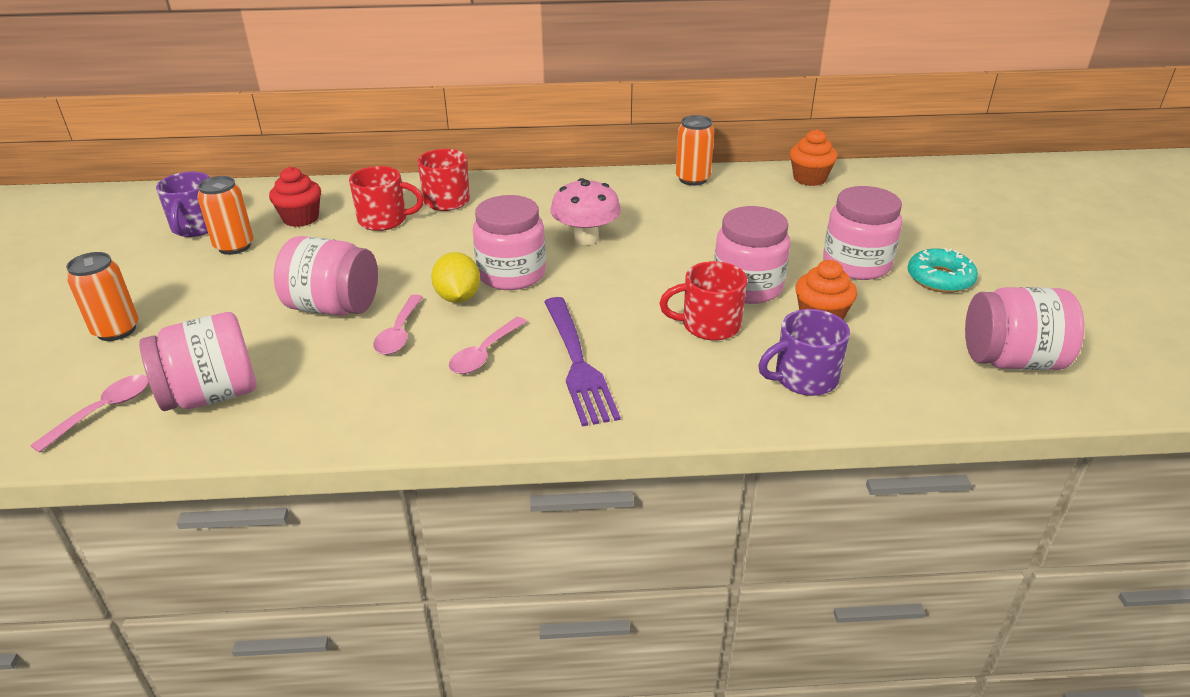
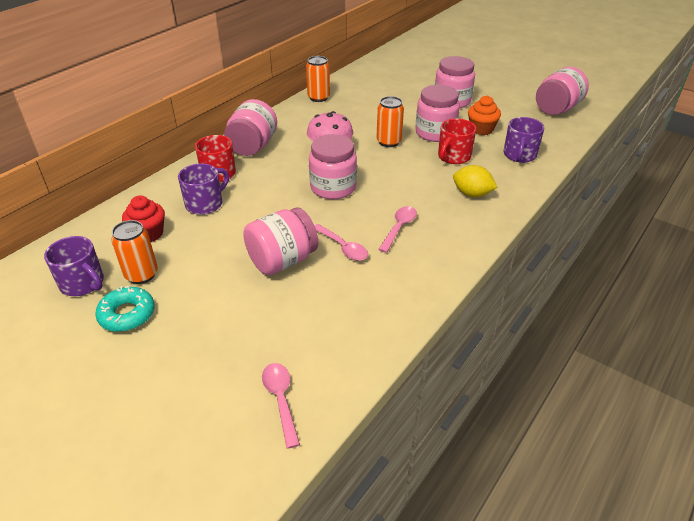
camera: 50 degrees left, 5 degrees up
orange can [66,252,139,341] -> orange can moved to [376,96,404,147]
pink jar [139,312,257,411] -> pink jar moved to [224,99,277,156]
red mug [349,166,424,231] -> purple mug [178,164,229,215]
yellow lemon [431,252,480,303] -> yellow lemon moved to [453,165,498,197]
pink spoon [449,317,527,374] -> pink spoon turned 135 degrees counterclockwise [378,206,417,253]
purple fork [544,297,620,427] -> none
orange cupcake [790,129,837,186] -> none
turquoise donut [908,248,978,293] -> turquoise donut moved to [95,286,155,332]

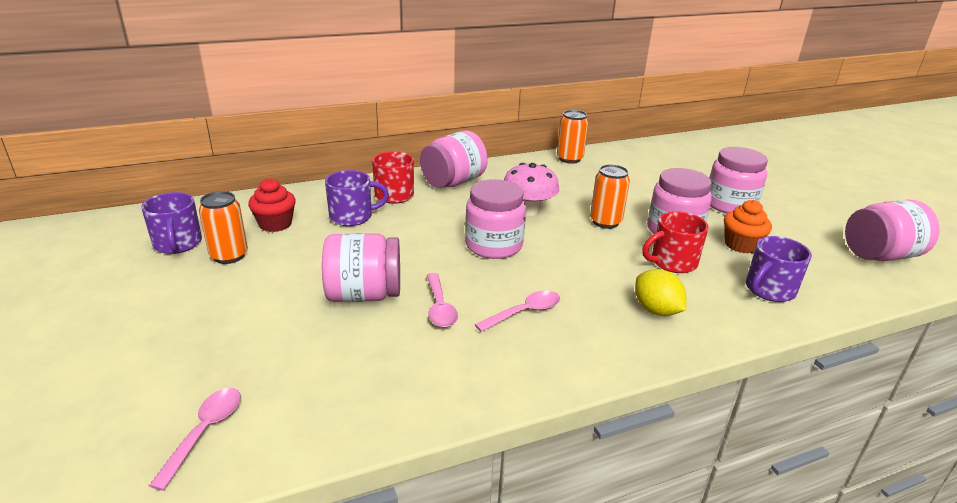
camera: 30 degrees right, 10 degrees down
turquoise donut [95,286,155,332] -> none

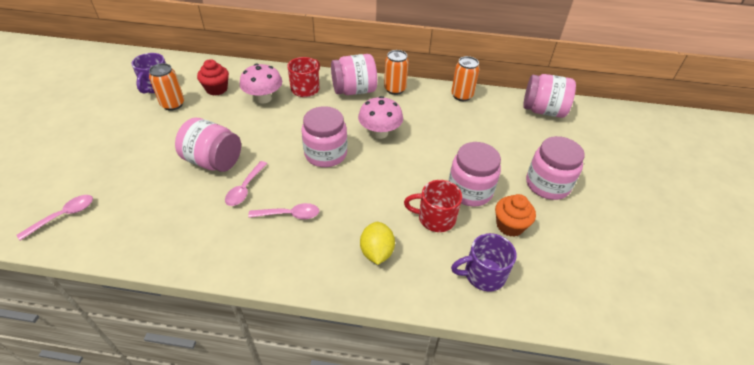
camera: 30 degrees right, 15 degrees up
purple mug [325,170,389,226] -> pink mushroom [240,63,282,104]
orange can [590,164,630,229] -> orange can moved to [384,50,409,95]
pink jar [845,200,939,261] -> pink jar moved to [523,74,576,118]

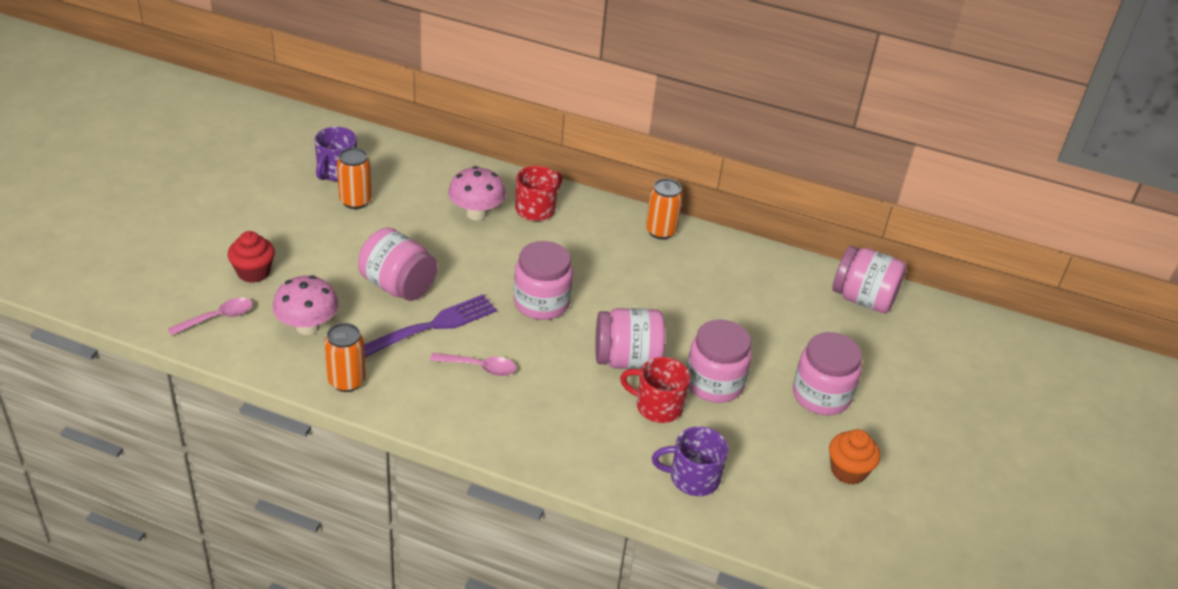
camera: 10 degrees right, 5 degrees down
red cupcake [197,59,229,96] -> red cupcake moved to [228,231,275,283]
pink spoon [225,161,267,206] -> purple fork [364,294,497,357]
pink jar [331,54,377,95] -> pink jar moved to [595,308,665,369]
pink mushroom [358,96,403,139] -> pink mushroom moved to [272,275,339,335]
yellow lemon [360,222,395,265] -> none
orange can [451,56,480,101] -> orange can moved to [324,323,366,392]
orange cupcake [495,194,536,237] -> orange cupcake moved to [829,429,880,485]

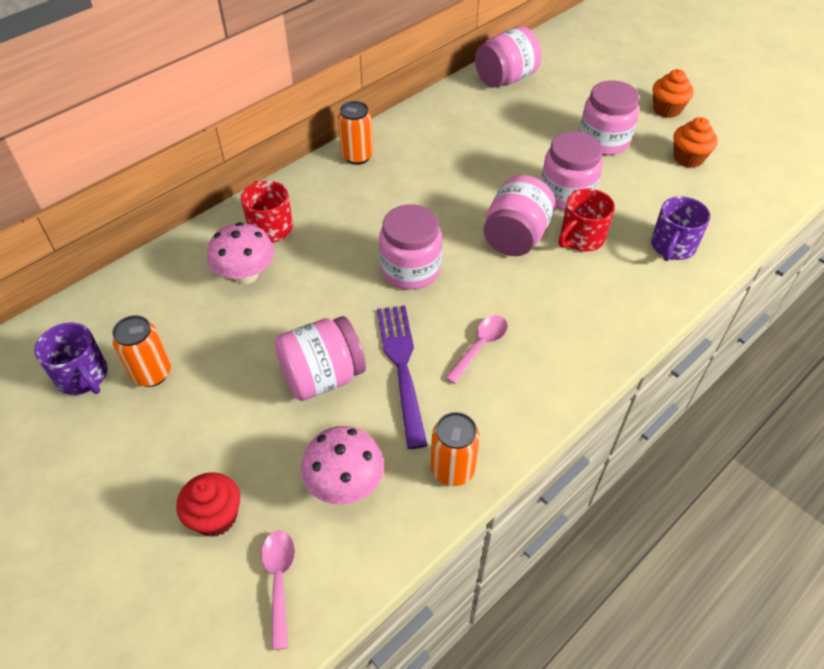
camera: 60 degrees left, 10 degrees up
none -> orange cupcake [653,69,694,118]

